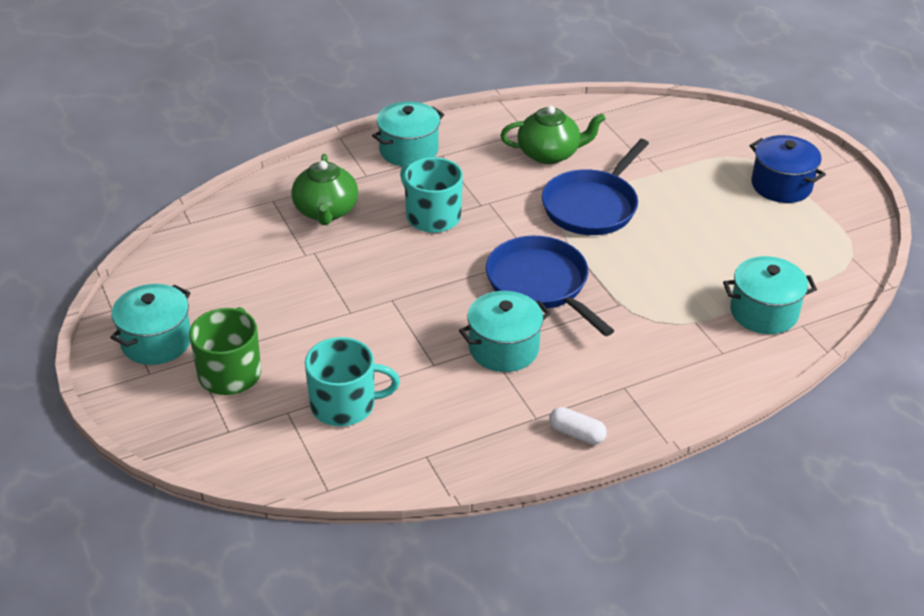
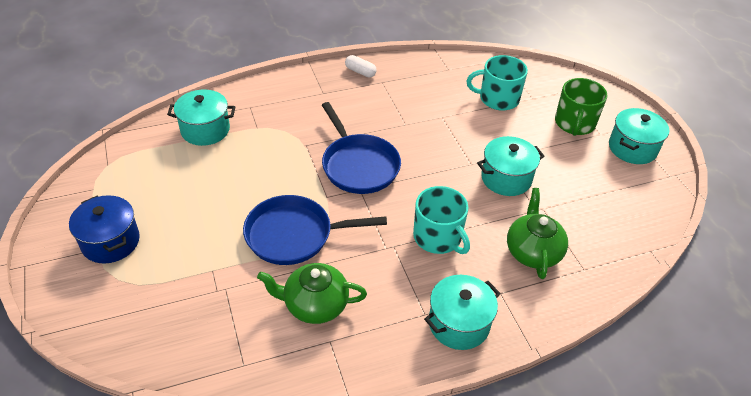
camera: 175 degrees left, 5 degrees up
turquoise pot [459,291,551,372] -> turquoise pot moved to [477,136,545,196]
blue pan [542,139,649,235] -> blue pan turned 135 degrees counterclockwise [243,195,387,265]

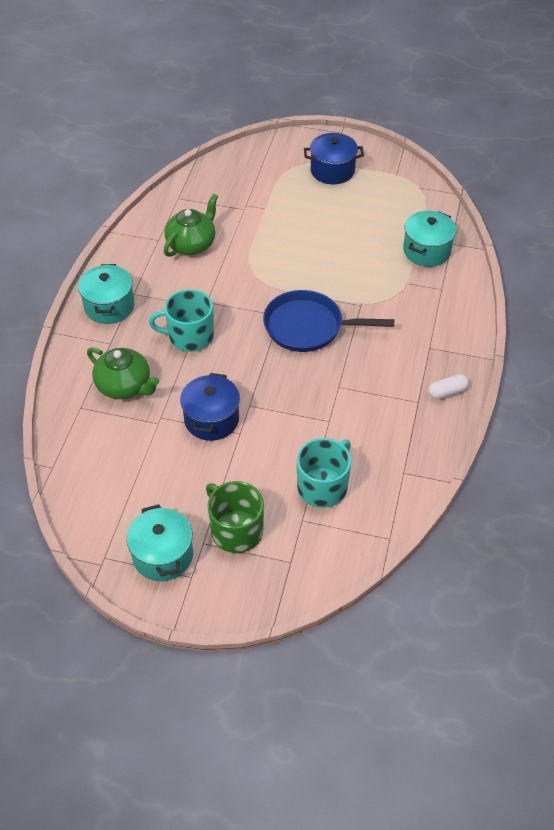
camera: 125 degrees right, 5 degrees up
blue pan [243,195,387,265] -> none
turquoise pot [477,136,545,196] -> blue pot [180,373,240,441]

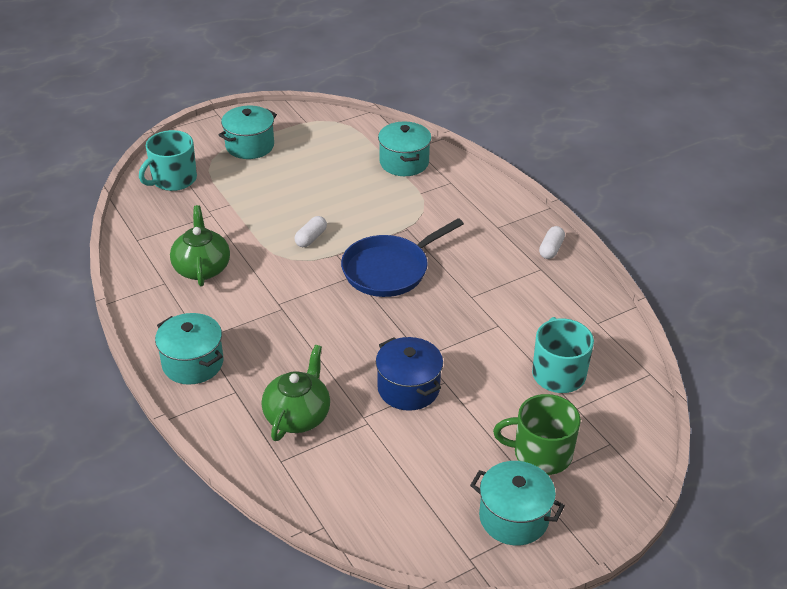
camera: 45 degrees left, 10 degrees down
green teapot [87,347,159,399] -> green teapot turned 60 degrees counterclockwise [262,345,330,441]
turquoise mug [149,289,214,352] -> turquoise mug moved to [139,130,197,191]
blue pot [304,133,364,184] -> turquoise pot [219,106,277,159]
none -> white capsule [294,216,327,247]

